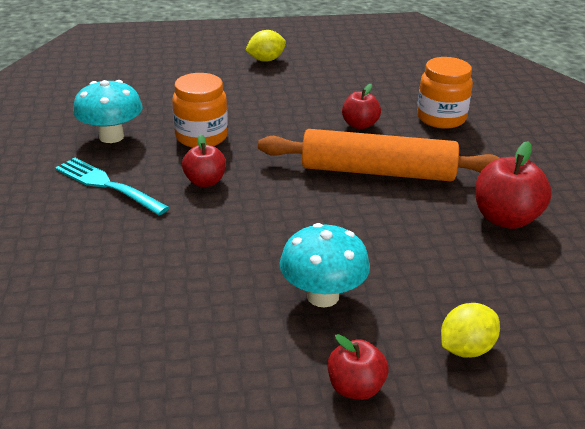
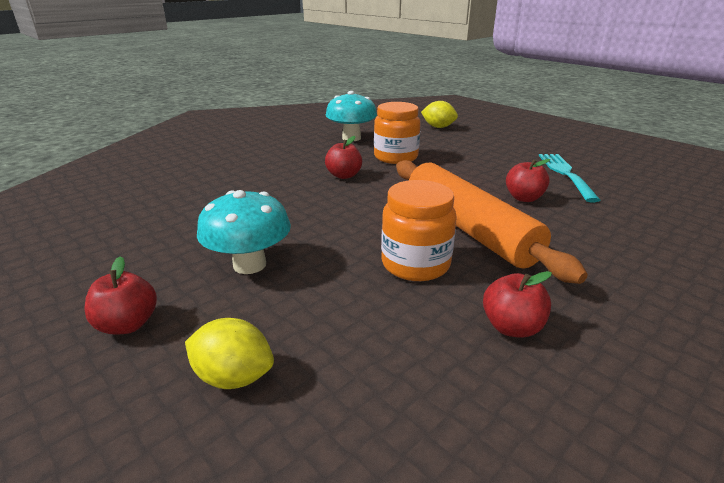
camera: 55 degrees right, 5 degrees down
turquoise fork [55,157,170,215] -> turquoise fork moved to [539,154,600,202]
yellow lemon [246,30,286,62] -> yellow lemon moved to [421,101,458,128]
orange jar [417,57,473,129] -> orange jar moved to [381,180,457,281]
red apple [475,141,552,229] -> red apple [483,271,552,337], size x0.63

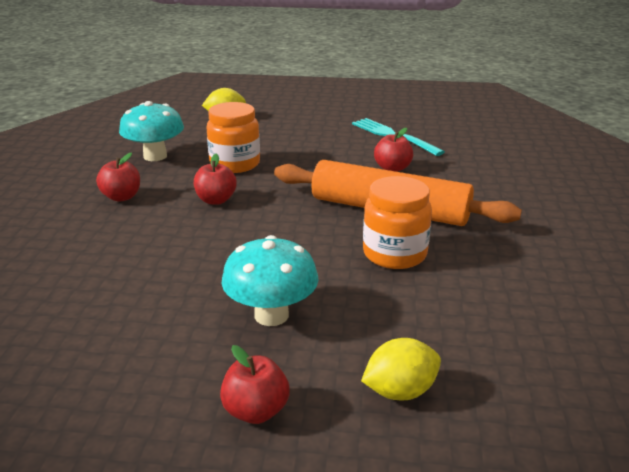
camera: 40 degrees left, 0 degrees up
red apple [483,271,552,337] -> red apple moved to [96,152,140,202]

